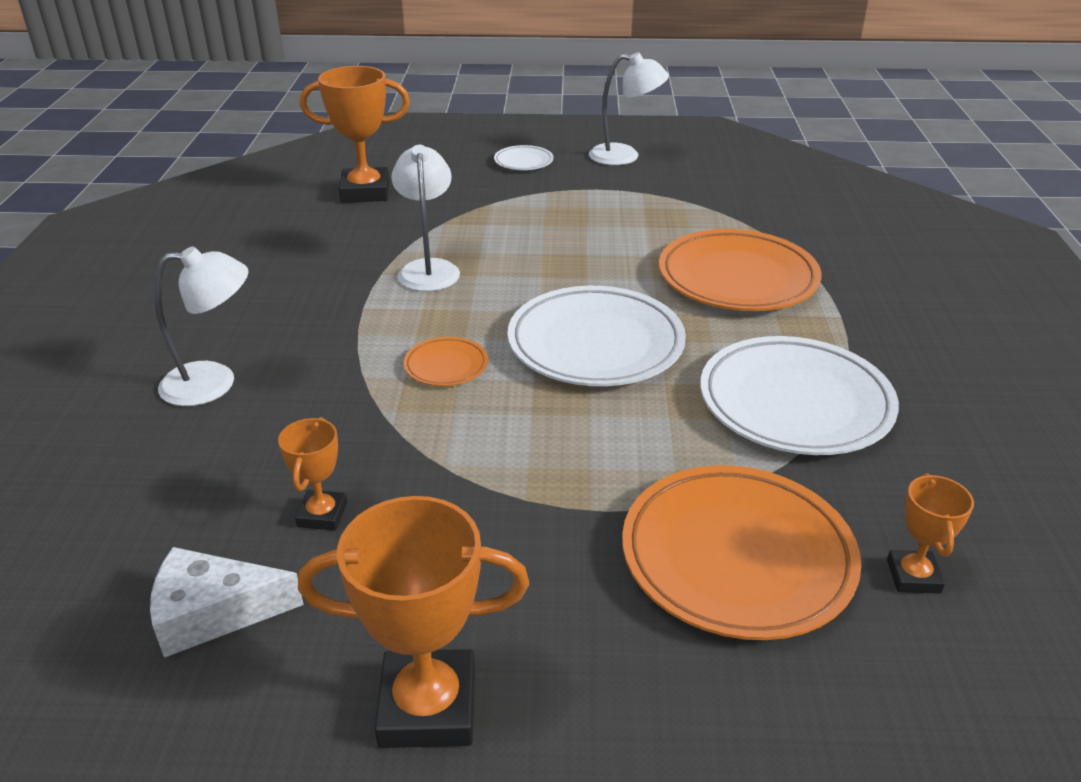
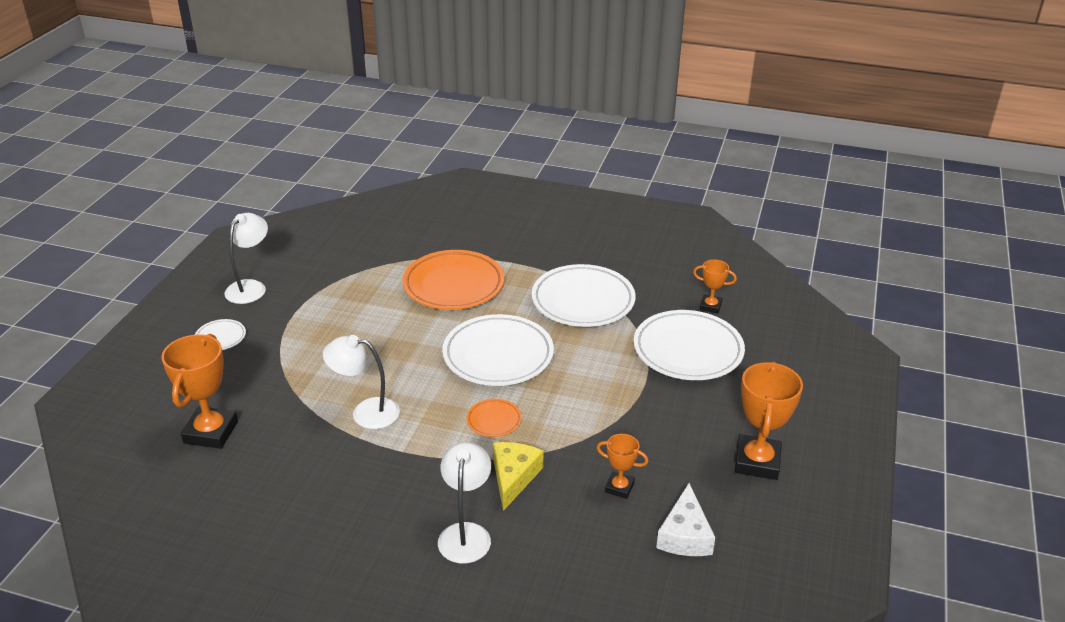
camera: 75 degrees left, 0 degrees up
orange plate [622,465,861,640] -> white plate [634,310,745,380]
none -> yellow cheese [493,442,544,511]

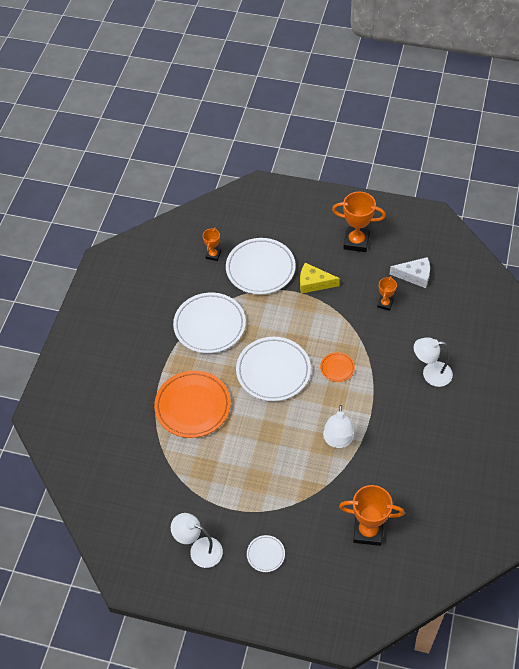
camera: 90 degrees left, 20 degrees up
yellow cheese [493,442,544,511] -> yellow cheese moved to [300,263,340,294]

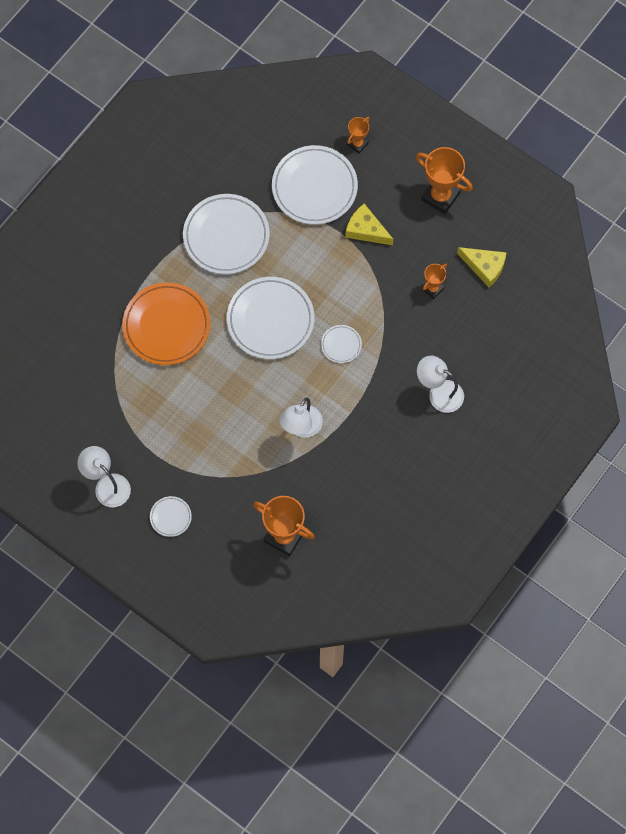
camera: 20 degrees right, 15 degrees up
orange trophy [203,228,221,261] -> orange trophy moved to [347,117,370,154]
orange plate [320,352,355,382] -> white plate [321,325,362,363]
white cheese [390,257,430,288] -> yellow cheese [457,247,507,288]

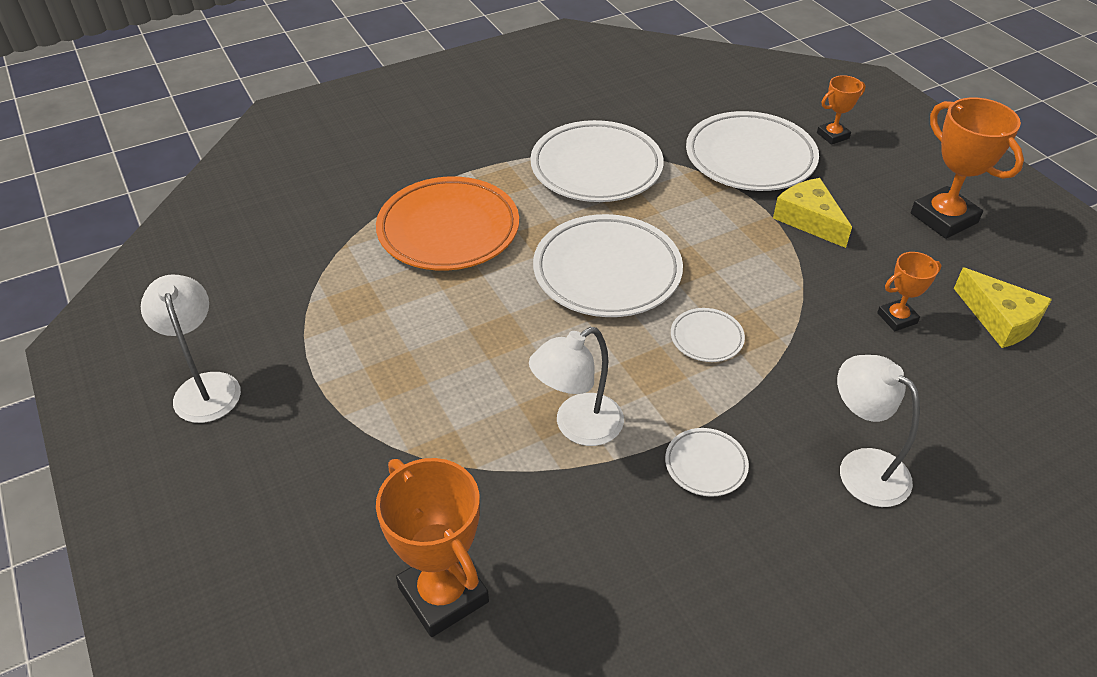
camera: 25 degrees right, 25 degrees down
white plate [150,496,192,537] -> white plate moved to [665,428,749,497]

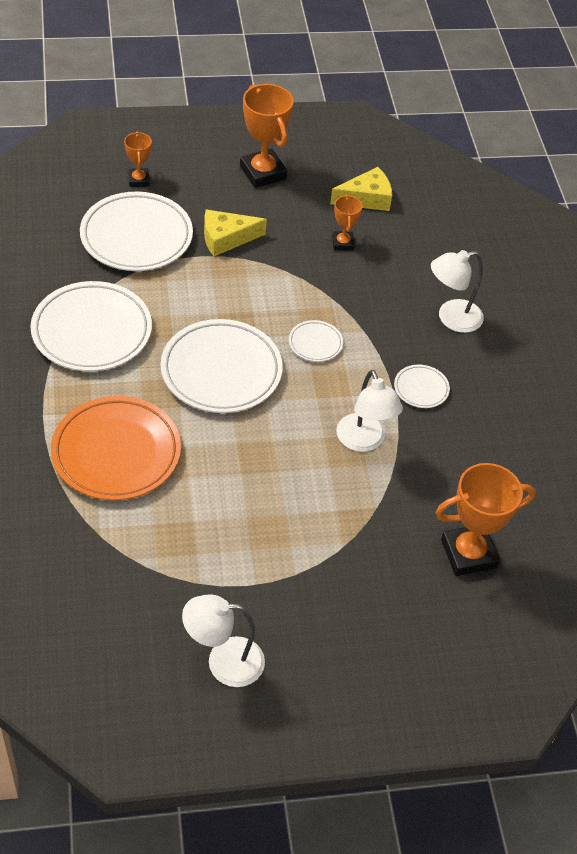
camera: 75 degrees left, 5 degrees up
orange trophy [911,98,1024,239] -> orange trophy turned 75 degrees clockwise [240,84,294,188]

